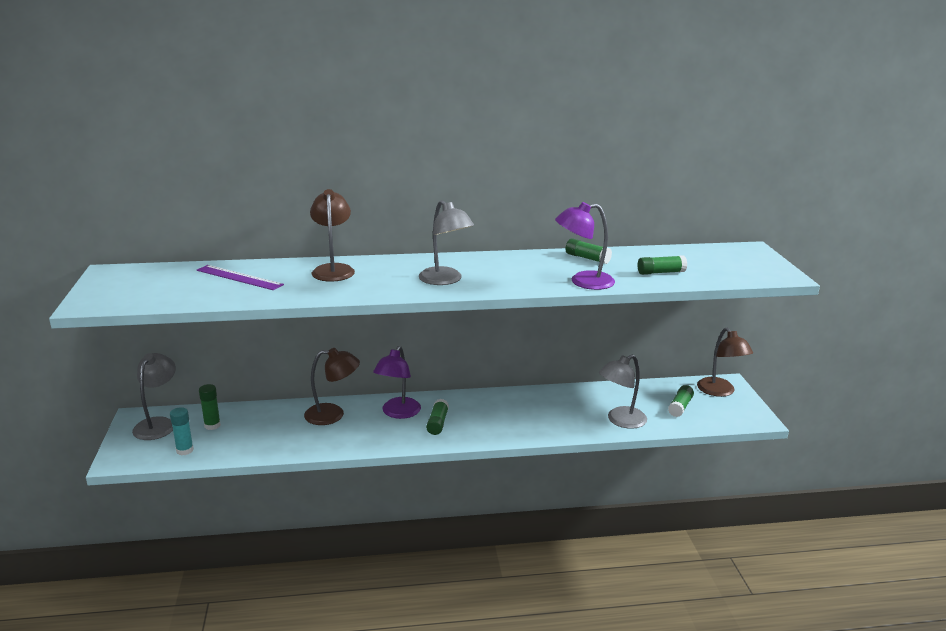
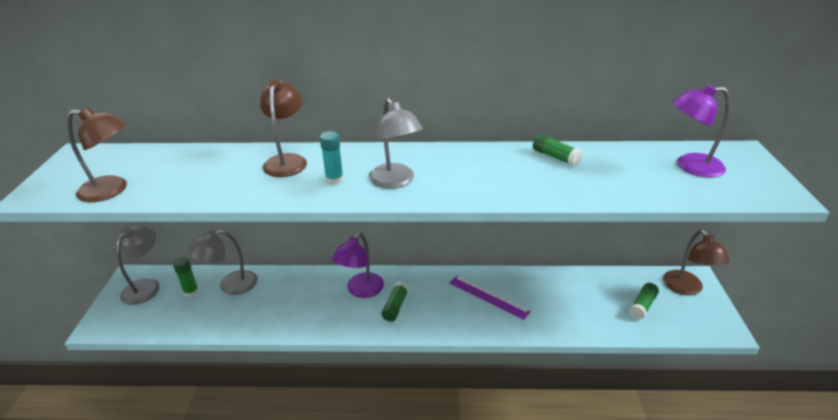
camera: 10 degrees right, 10 degrees up
turquoise glue stick [170,407,194,455] -> turquoise glue stick moved to [320,131,344,185]
purple ruler [197,265,284,290] -> purple ruler moved to [449,276,531,320]
brown lamp [304,348,360,425] -> brown lamp moved to [67,108,127,202]
purple lamp [555,202,615,290] -> purple lamp moved to [672,84,730,178]
grey lamp [599,355,647,429] -> grey lamp moved to [188,230,258,295]
green glue stick [638,255,687,275] -> none

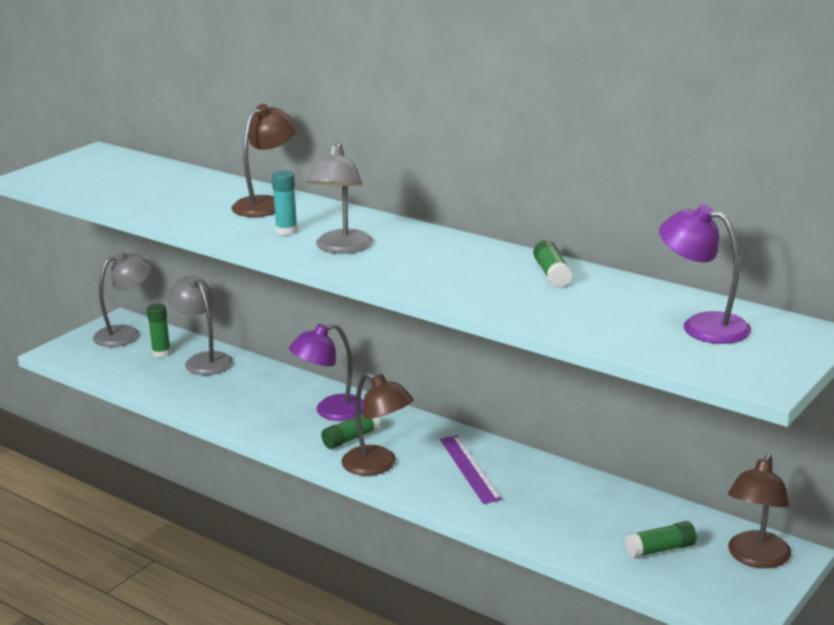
camera: 35 degrees right, 10 degrees down
brown lamp [67,108,127,202] -> brown lamp moved to [341,372,414,476]
grey lamp [188,230,258,295] -> grey lamp turned 45 degrees clockwise [168,275,233,375]

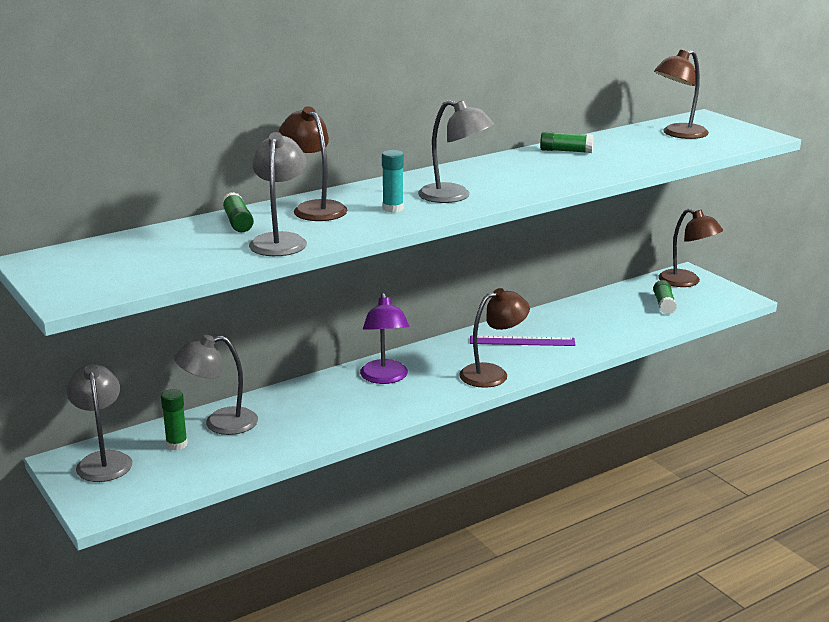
camera: 70 degrees left, 0 degrees up
green glue stick [321,414,380,449] -> green glue stick moved to [222,192,254,232]
purple lamp [659,205,751,344] -> brown lamp [654,50,709,139]
none -> grey lamp [249,132,307,256]

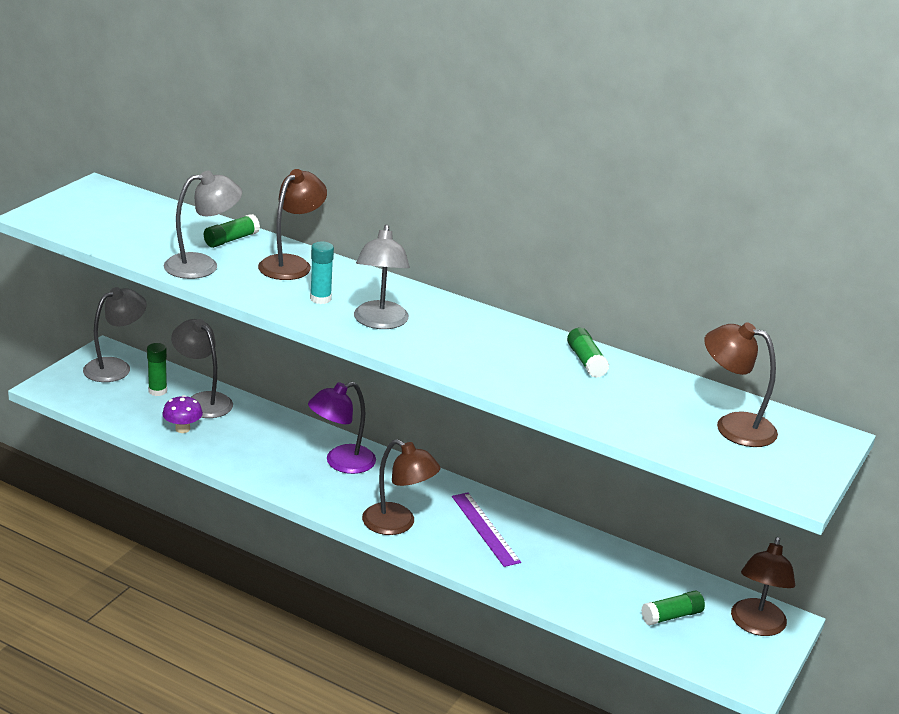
camera: 60 degrees right, 5 degrees up
none -> purple mushroom [162,395,203,433]

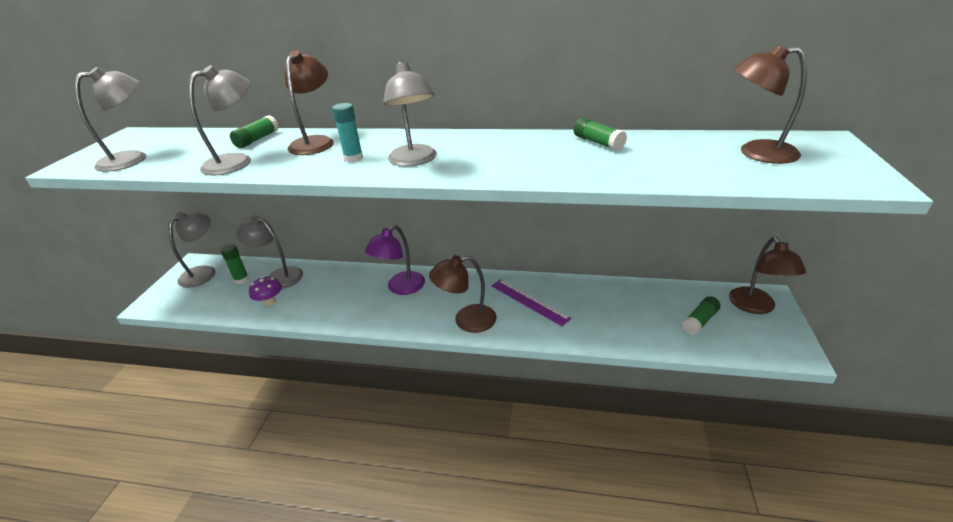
camera: 15 degrees left, 5 degrees up
brown lamp [362,439,441,535] -> brown lamp turned 150 degrees clockwise [429,255,497,333]
none -> grey lamp [74,67,146,172]

